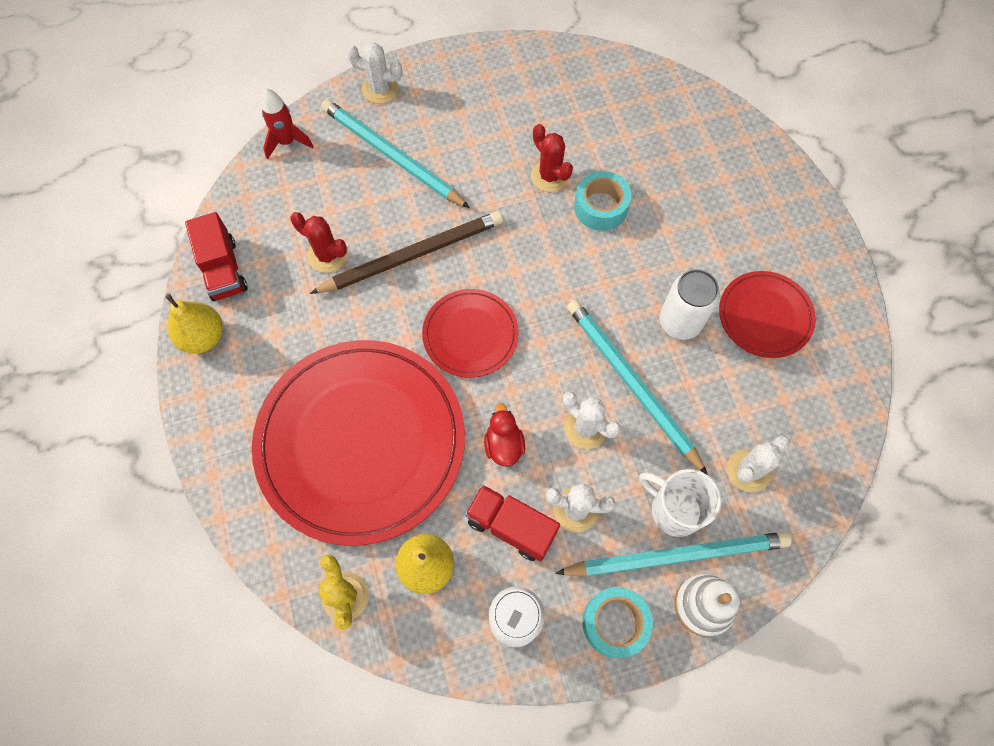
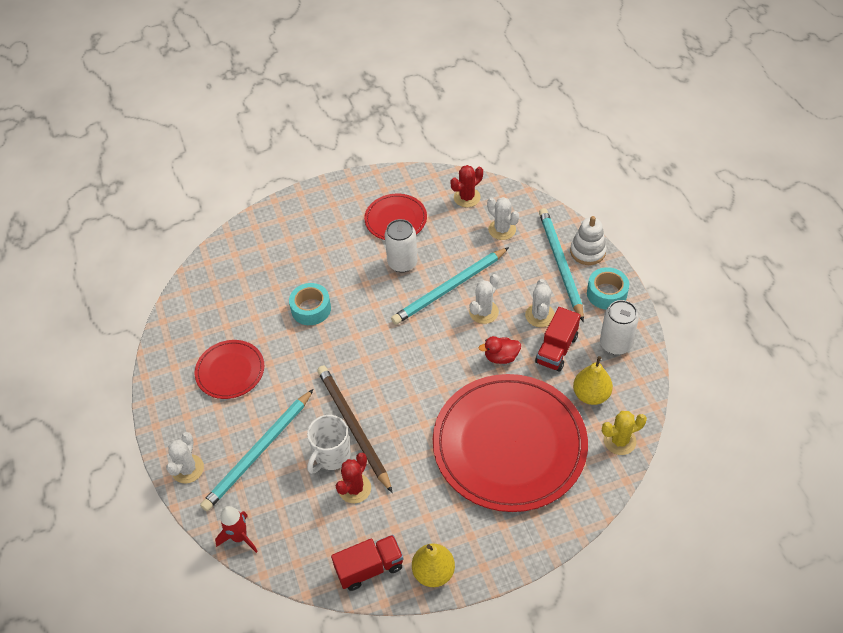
camera: 90 degrees left, 15 degrees down
red plate [422,289,519,378] -> red plate moved to [195,340,264,399]
red cactus [531,124,573,192] -> red cactus moved to [450,165,483,207]
white mug [639,469,721,537] -> white mug moved to [307,415,351,474]

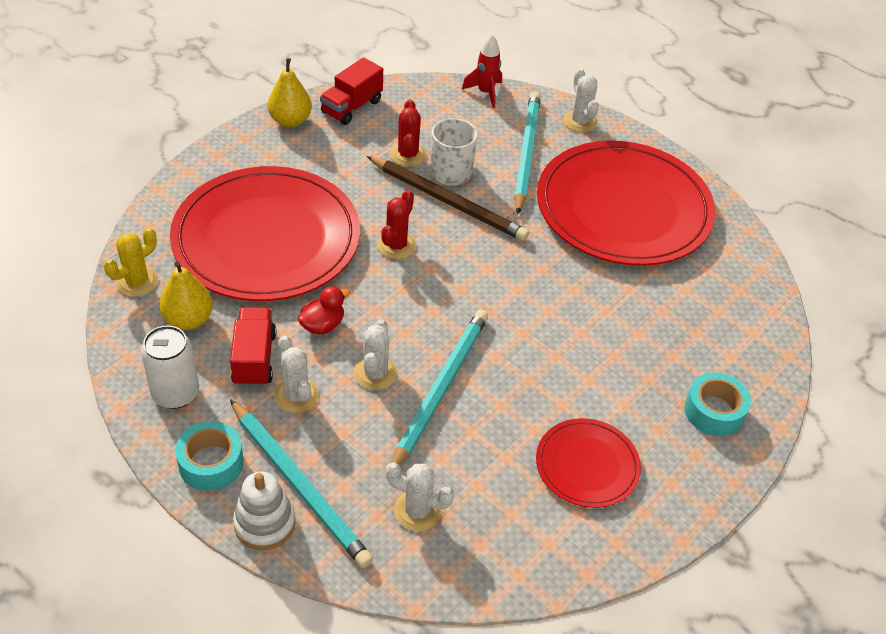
camera: 145 degrees right, 5 degrees down
red plate [195,340,264,399] -> red plate [537,141,715,266], size x2.07
turquoise tape [289,283,331,325] -> turquoise tape moved to [685,372,751,436]
white can [385,219,418,272] -> none
red cactus [450,165,483,207] -> red cactus moved to [377,190,416,260]

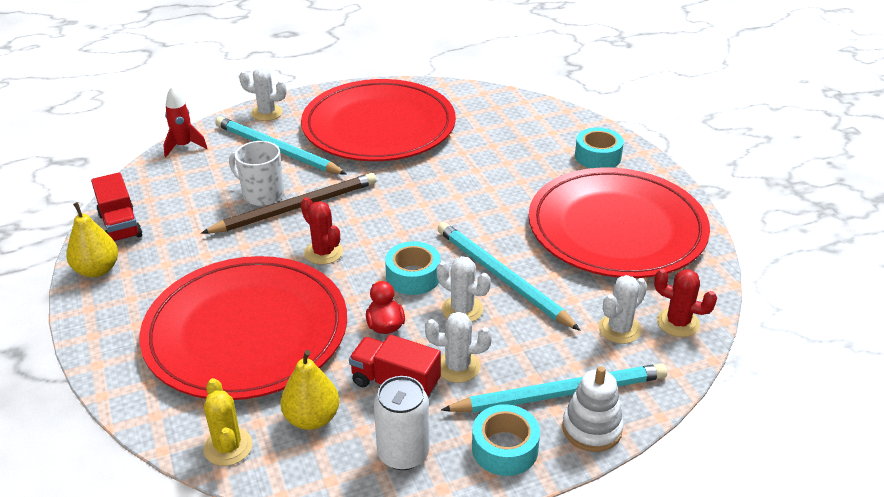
camera: 60 degrees left, 10 degrees down
red cactus [390,100,426,167] -> red cactus moved to [654,269,717,337]
red plate [536,418,641,508] -> red plate [529,168,710,278], size x2.07
none -> turquoise tape [385,241,441,295]

